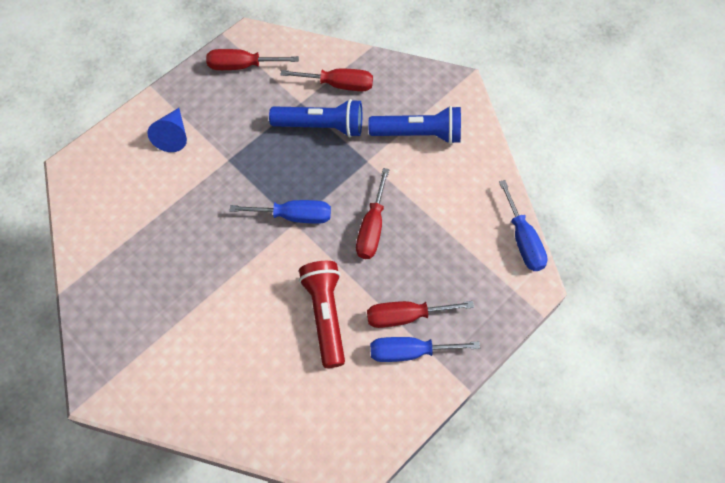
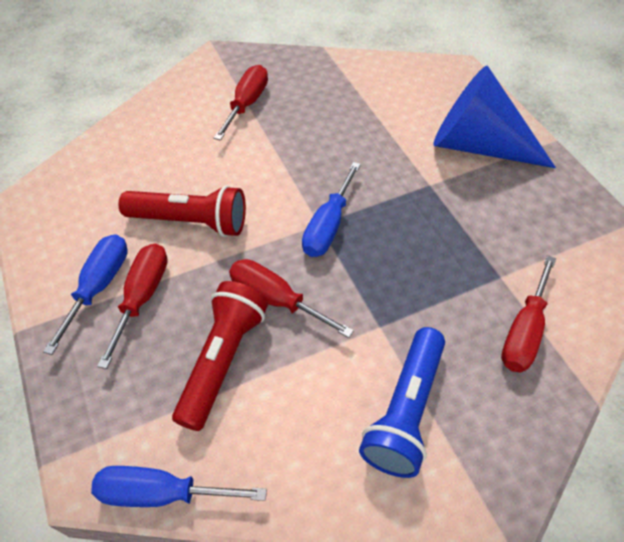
camera: 110 degrees right, 10 degrees down
blue cone [147,108,187,152] -> blue cone [433,66,556,168], size x1.89
red screwdriver [206,49,299,70] -> red screwdriver moved to [214,65,268,141]
blue flashlight [269,99,362,137] -> none
none -> red flashlight [172,281,268,431]

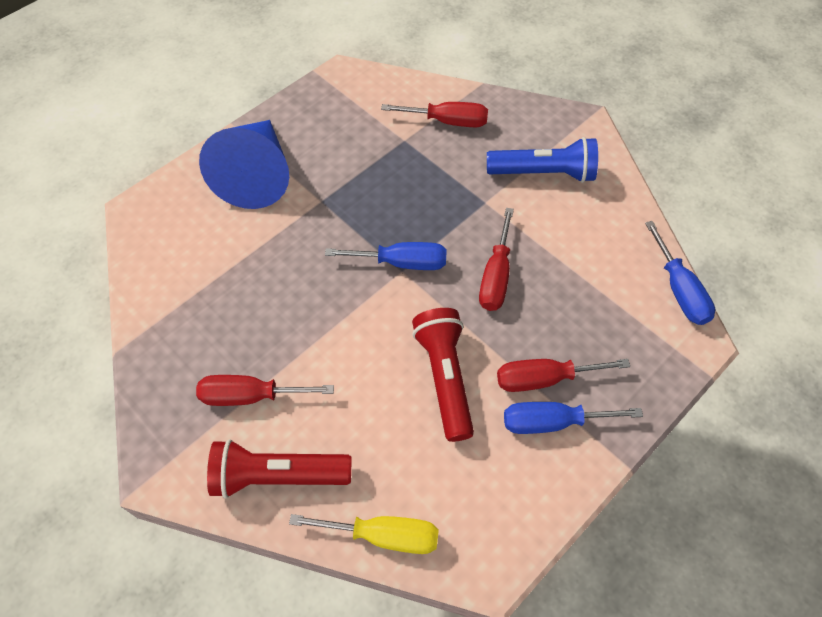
camera: 110 degrees left, 5 degrees up
red flashlight [172,281,268,431] -> red flashlight moved to [207,439,352,498]
none -> yellow screwdriver [289,514,439,554]

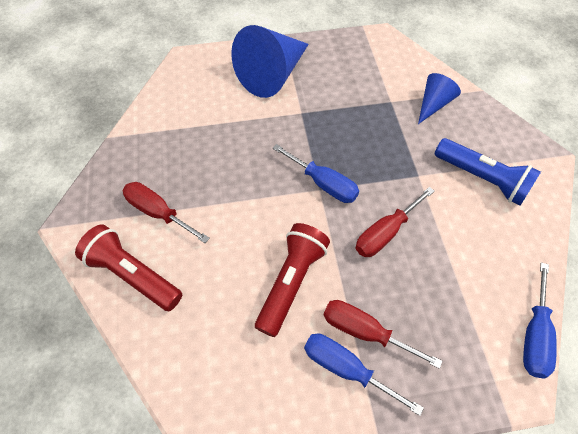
camera: 35 degrees right, 0 degrees up
yellow screwdriver [289,514,439,554] -> none
red screwdriver [381,102,488,127] -> blue cone [418,73,461,124]

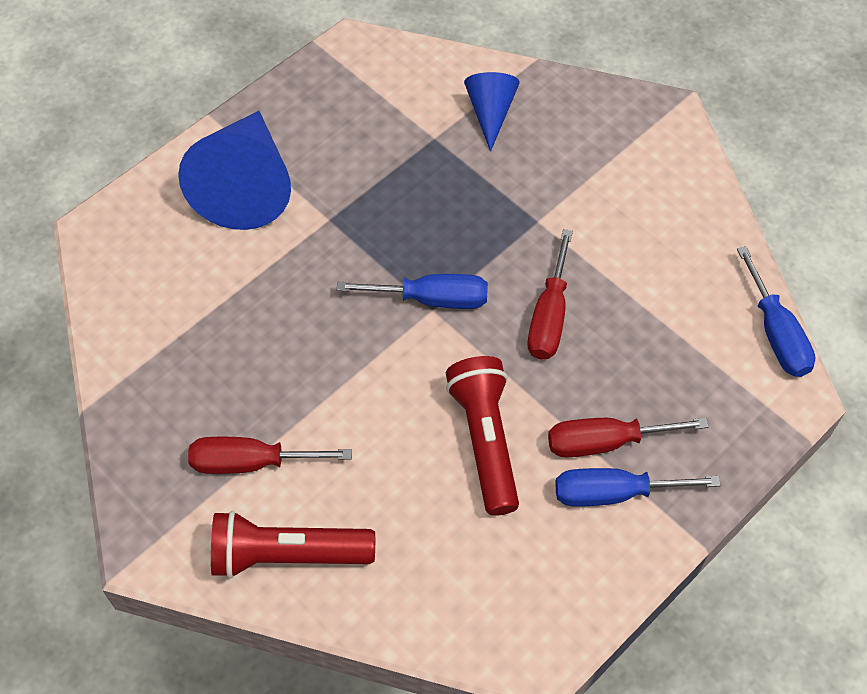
camera: 35 degrees left, 0 degrees up
blue flashlight [435,138,541,206] -> none

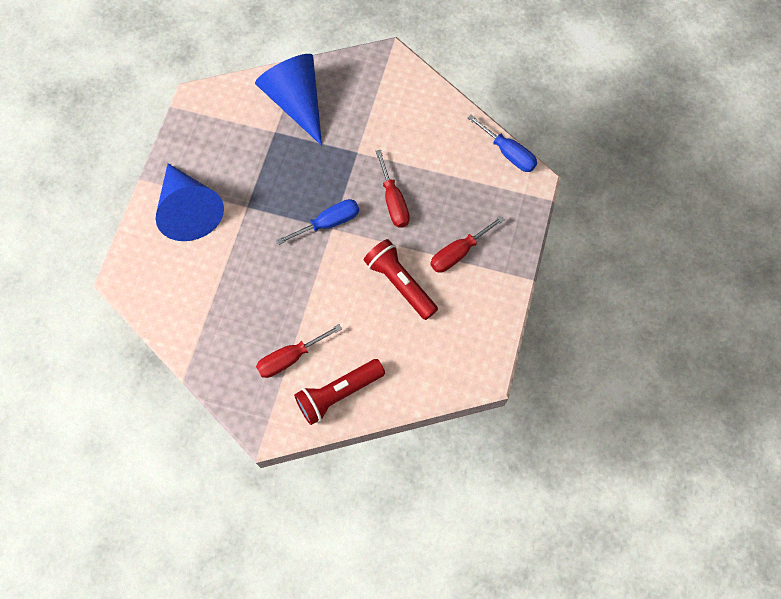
camera: 30 degrees left, 10 degrees up
blue cone [464,72,520,152] -> blue cone [255,54,322,146], size x1.89
blue screwdriver [555,468,721,507] -> none

